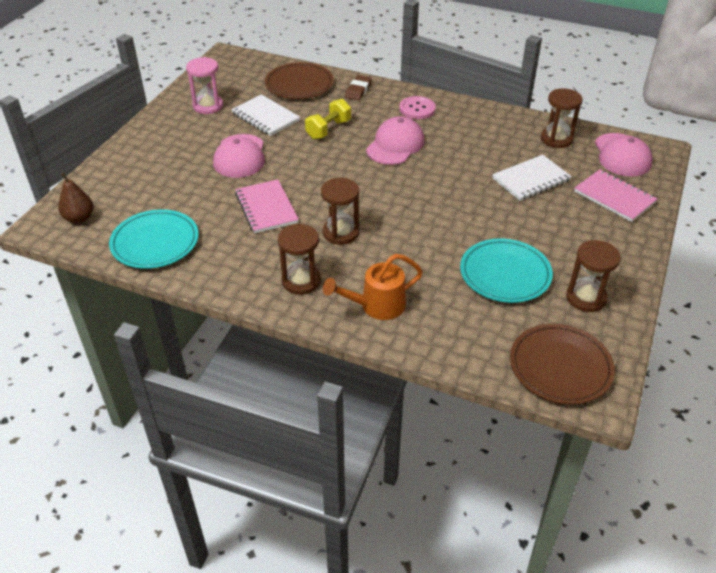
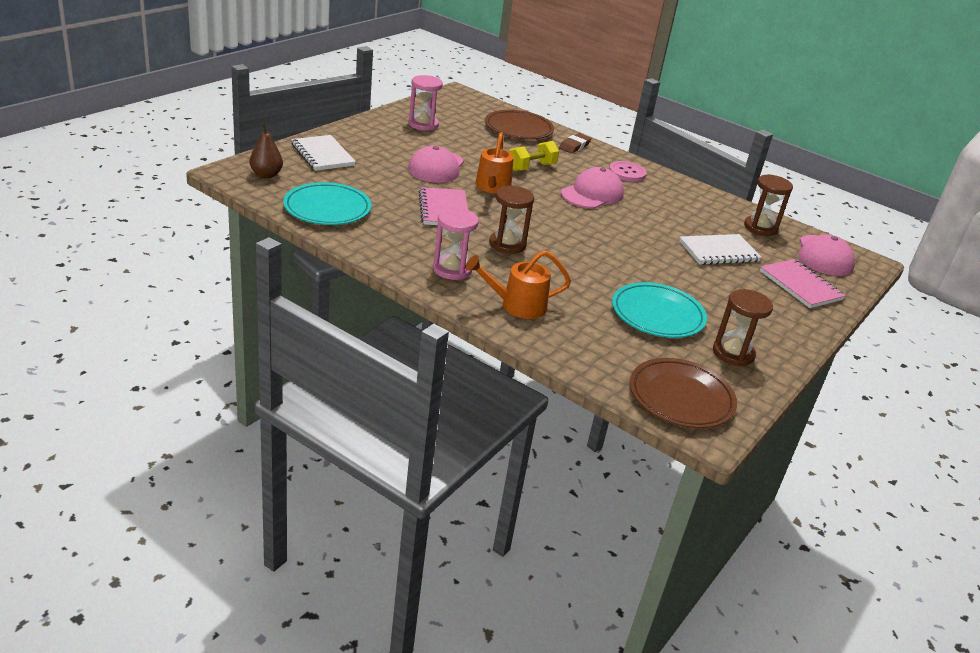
camera: 10 degrees right, 10 degrees down
white notebook [231,94,300,136] -> white notebook moved to [291,135,356,171]
brown hourglass [278,224,321,295] -> pink hourglass [433,208,479,280]
none -> orange watering can [475,132,514,194]

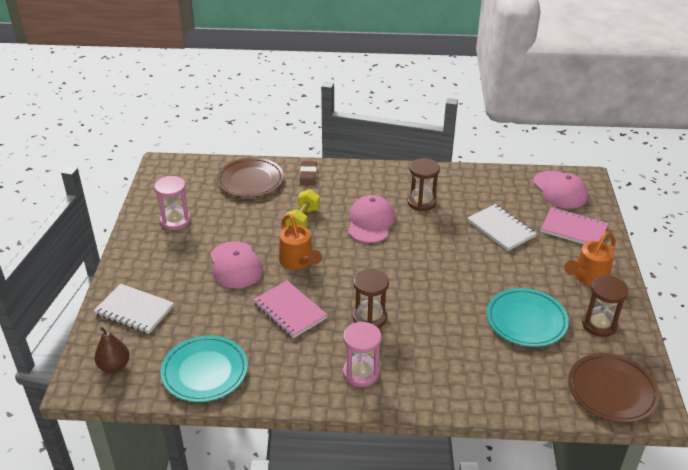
camera: 30 degrees left, 5 degrees up
orange watering can [465,250,571,319] -> orange watering can moved to [564,231,616,286]
pink button [609,161,647,182] -> none
white notebook [679,234,762,265] -> white notebook turned 75 degrees counterclockwise [467,204,537,251]
brown hourglass [744,174,793,236] -> brown hourglass moved to [407,158,440,211]

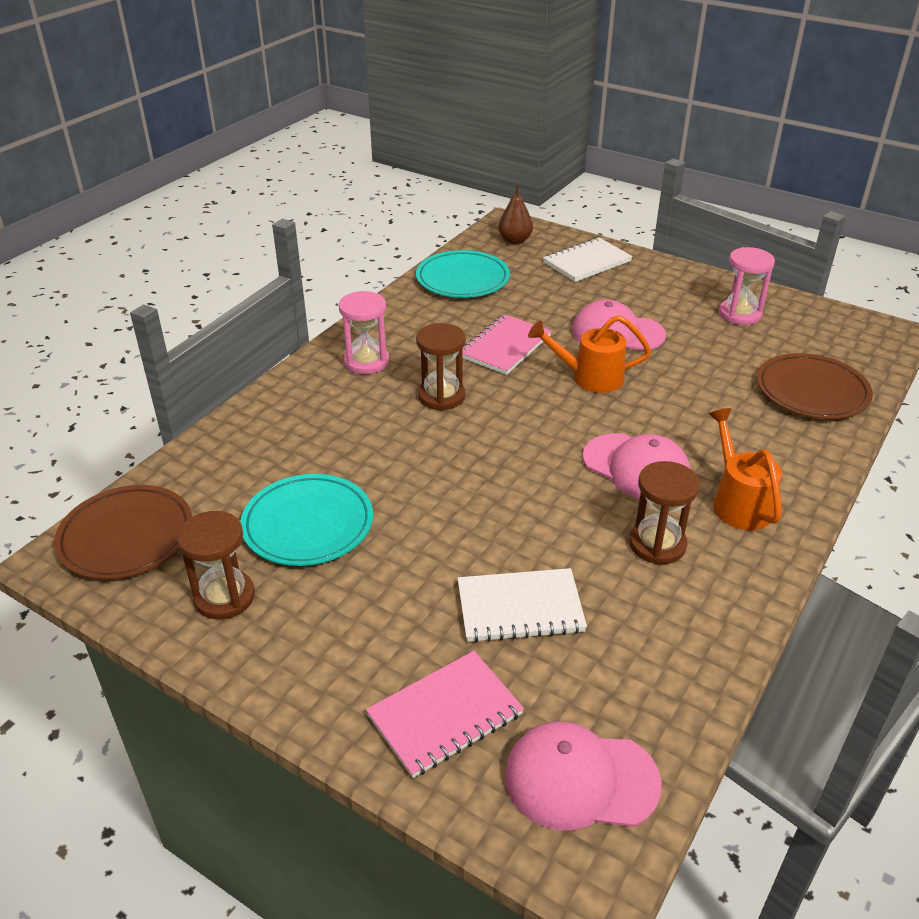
camera: 120 degrees right, 0 degrees up
pink notebook [253,281,328,338] -> pink notebook turned 45 degrees counterclockwise [463,314,551,375]
yellow dumbbell [285,190,320,228] -> none
brown eraser [300,161,317,186] -> none
orange watering can [564,231,616,286] -> orange watering can moved to [709,408,782,530]

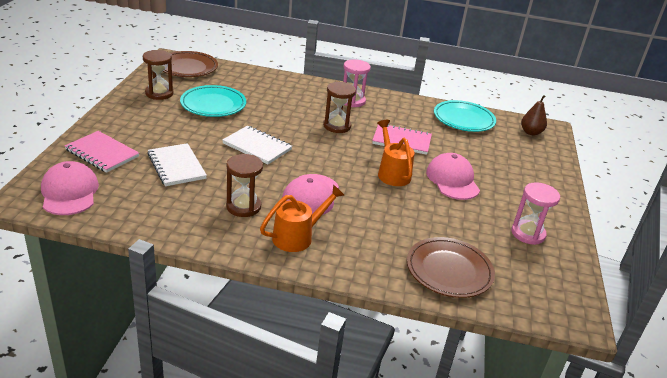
camera: 65 degrees right, 5 degrees down
white notebook [543,237,633,282] -> white notebook moved to [222,126,292,164]

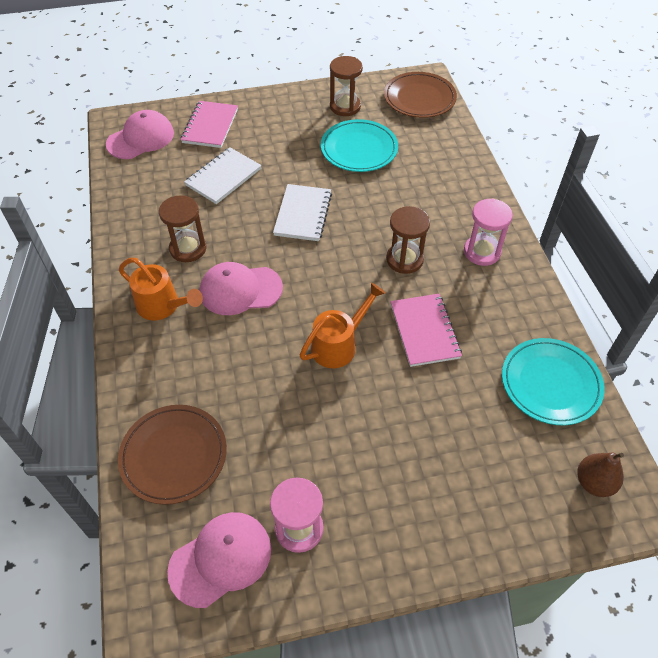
camera: 70 degrees right, 20 degrees up
pink cap [426,153,480,200] -> pink cap moved to [167,512,271,608]

